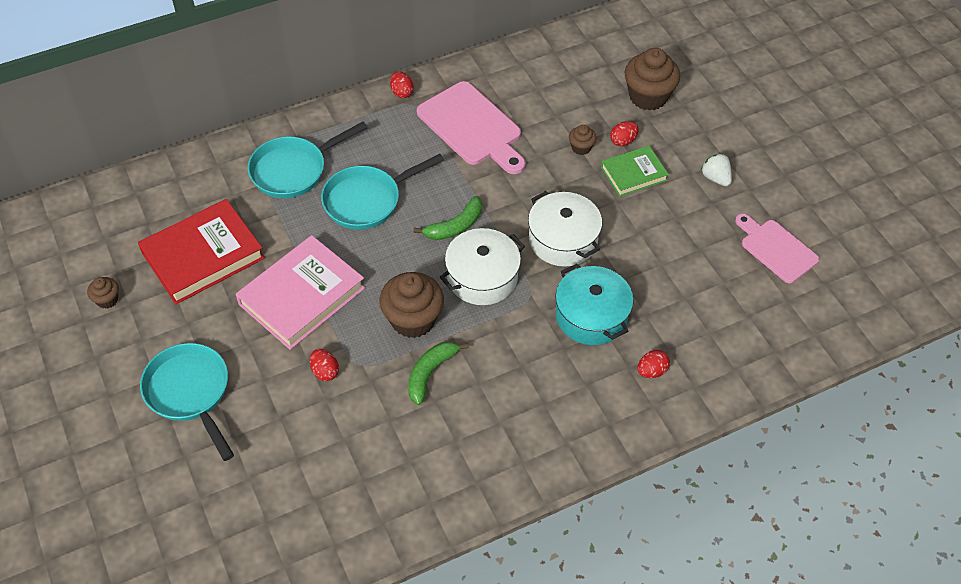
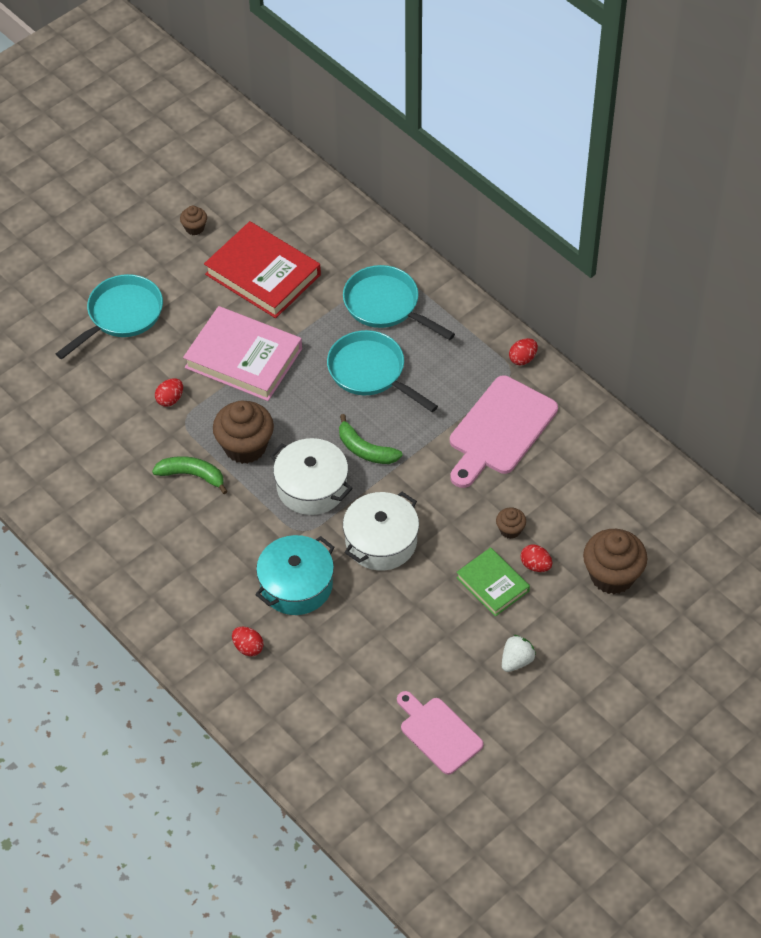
camera: 75 degrees right, 0 degrees up
pink cutting board [735,214,819,283] -> pink cutting board turned 75 degrees counterclockwise [397,691,484,775]

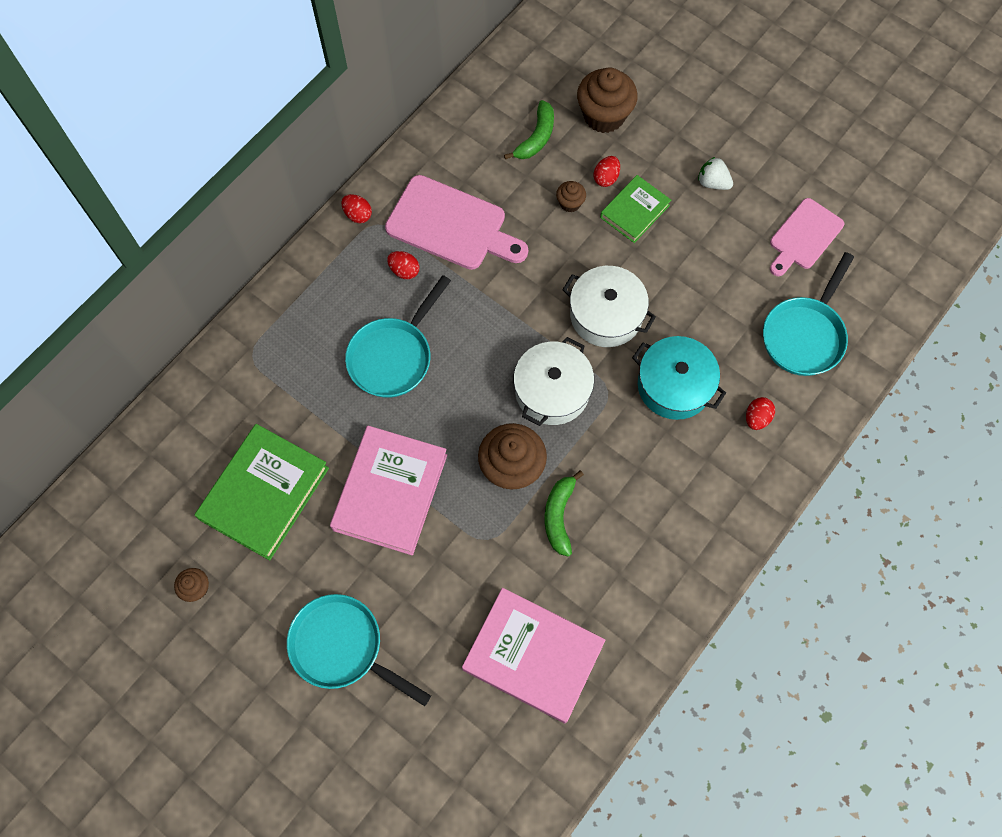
camera: 100 degrees left, 15 degrees up
red egg [155,378,183,407] -> red egg moved to [387,251,420,279]
red book [204,221,321,318] -> green book [194,424,329,560]
green banana [339,414,403,464] -> green banana moved to [504,100,554,159]
turquoise pan [343,265,455,340] -> turquoise pan moved to [763,252,854,376]
none -> pink book [462,588,605,723]

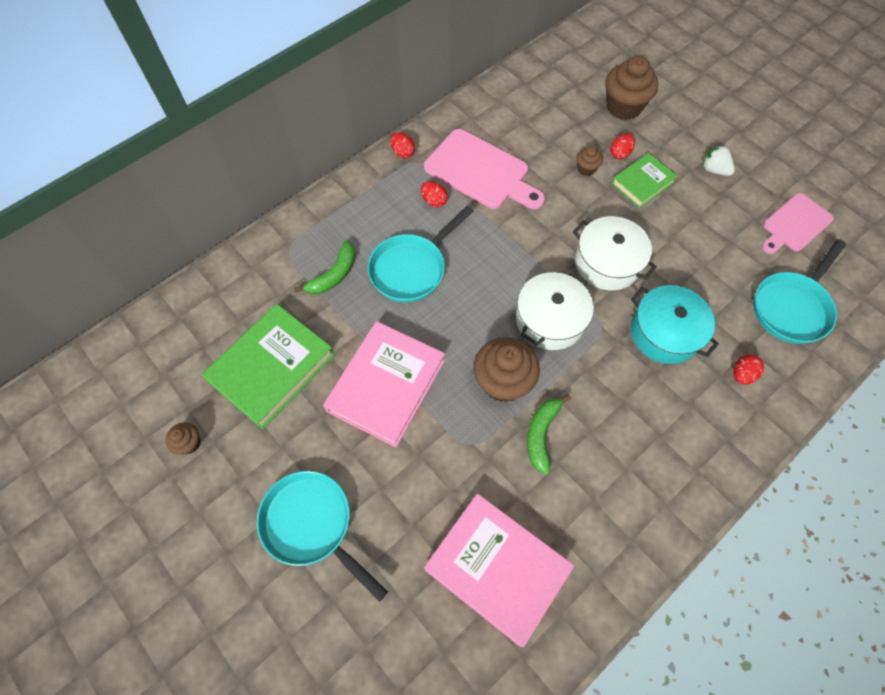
camera: 10 degrees right, 5 degrees down
green banana [504,100,554,159] -> green banana moved to [294,240,355,294]

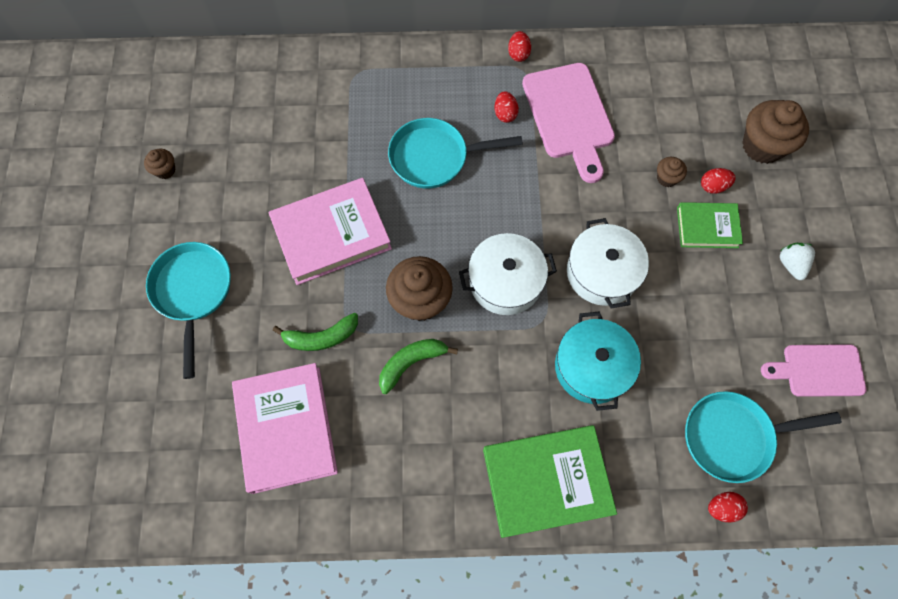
camera: 40 degrees right, 5 degrees up
green book [202,304,335,429] -> green book moved to [483,425,617,538]
green banana [294,240,355,294] -> green banana moved to [273,313,358,351]
red egg [733,354,764,385] -> red egg moved to [708,492,748,522]

